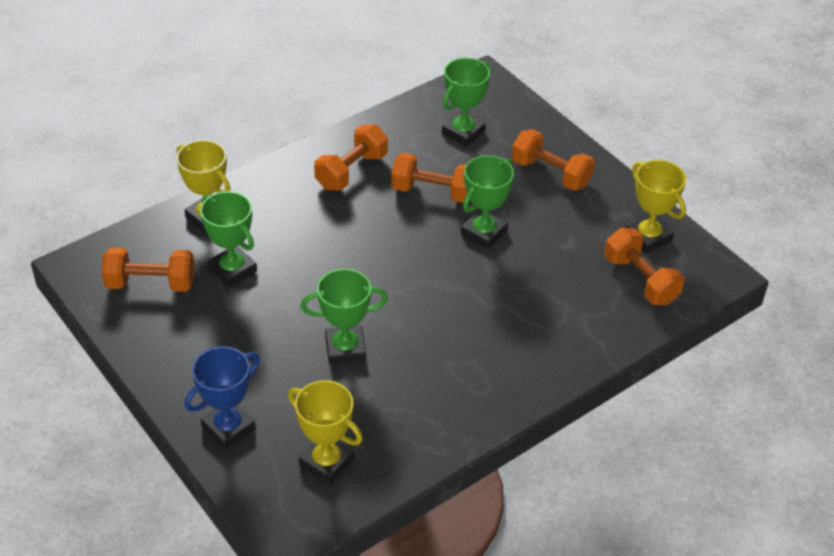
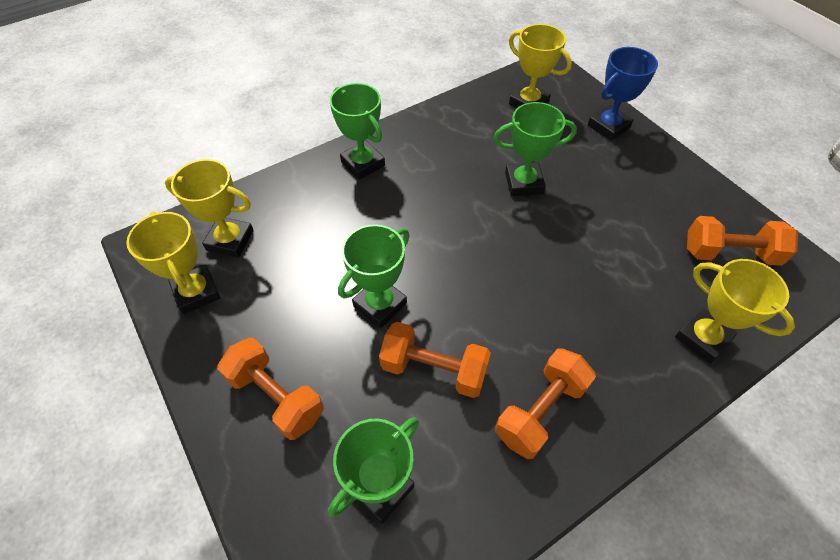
camera: 175 degrees left, 10 degrees up
green trophy [200,191,257,288] -> green trophy moved to [330,83,385,180]
orange dumbbell [605,228,684,305] -> yellow trophy [165,159,254,258]

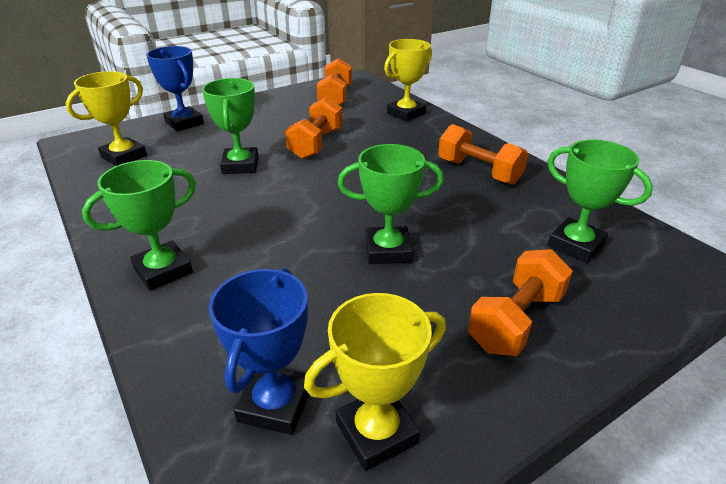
camera: 90 degrees left, 20 degrees down
yellow trophy [165,159,254,258] -> blue trophy [209,268,309,435]
green trophy [338,224,410,328] -> green trophy turned 45 degrees counterclockwise [338,144,444,264]
orange dumbbell [379,322,491,398] -> orange dumbbell moved to [285,97,343,159]

